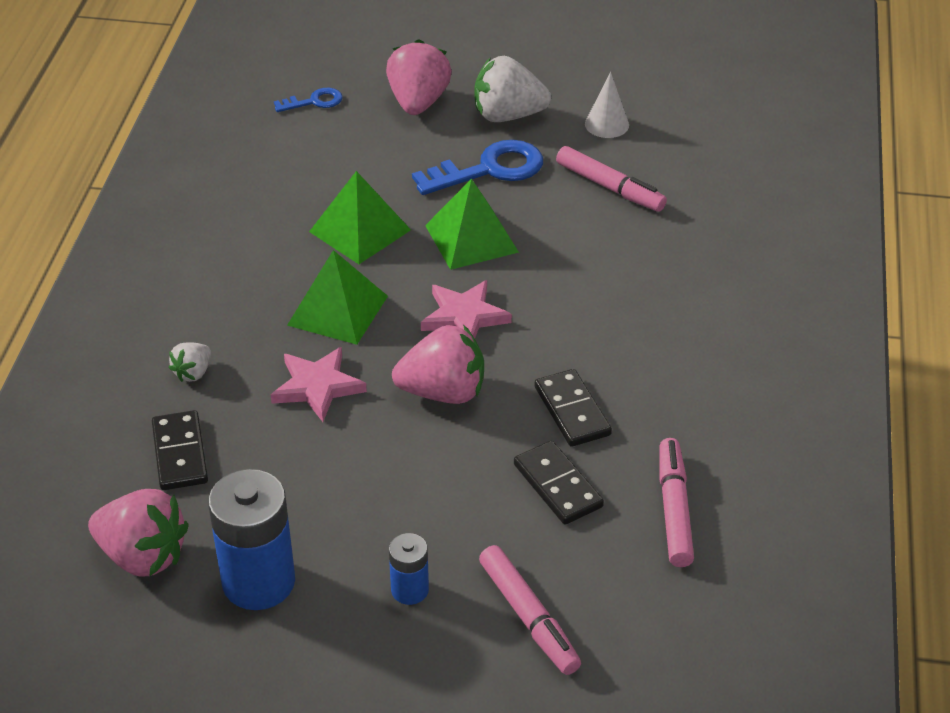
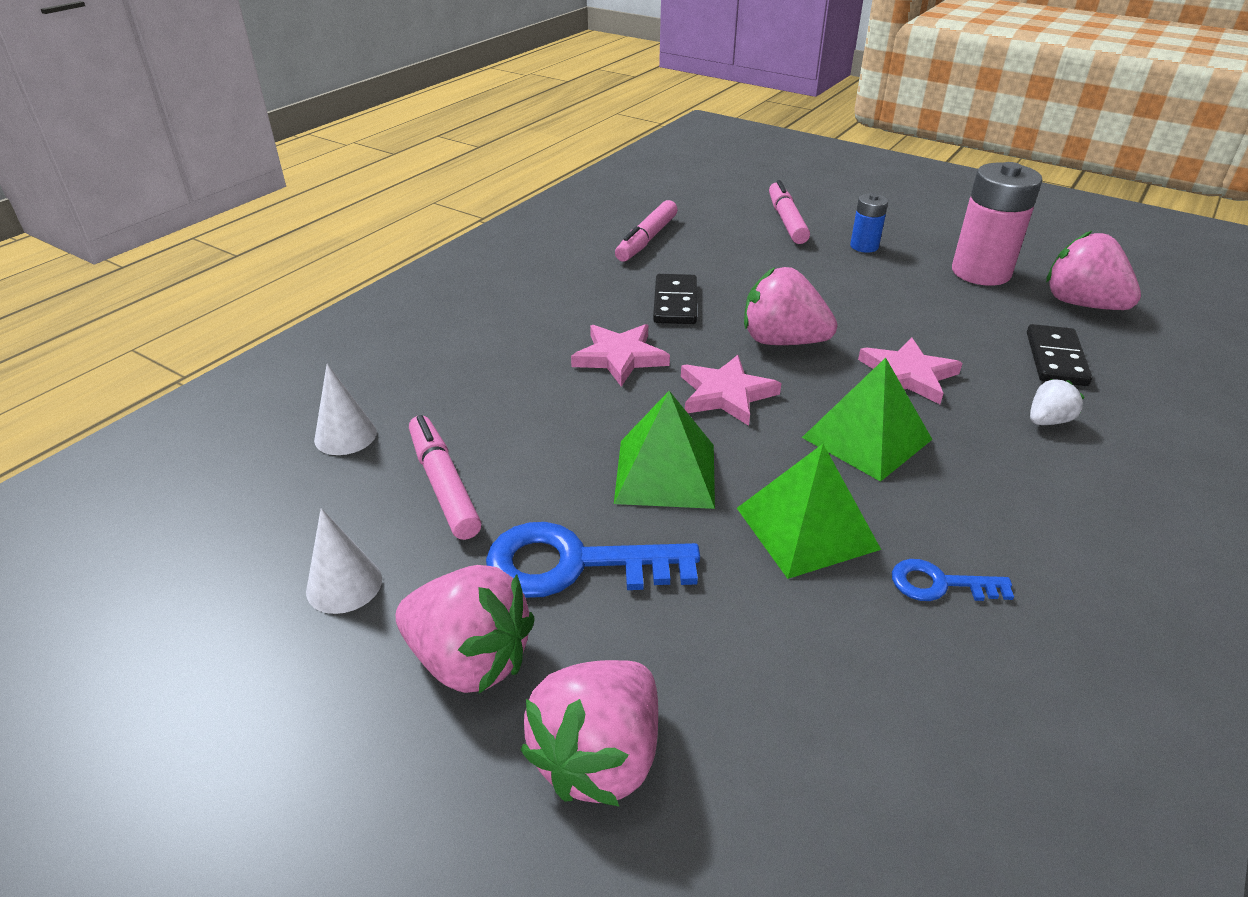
camera: 155 degrees left, 5 degrees down
blue battery [208,469,295,610] -> pink battery [952,162,1042,286]
blue key [274,88,343,112] -> blue key moved to [892,559,1014,601]
white strawberry [474,56,551,122] -> pink strawberry [396,565,535,694]
black domino [514,441,604,524] -> none
none -> white cone [314,364,377,455]
none -> pink star [571,324,670,387]

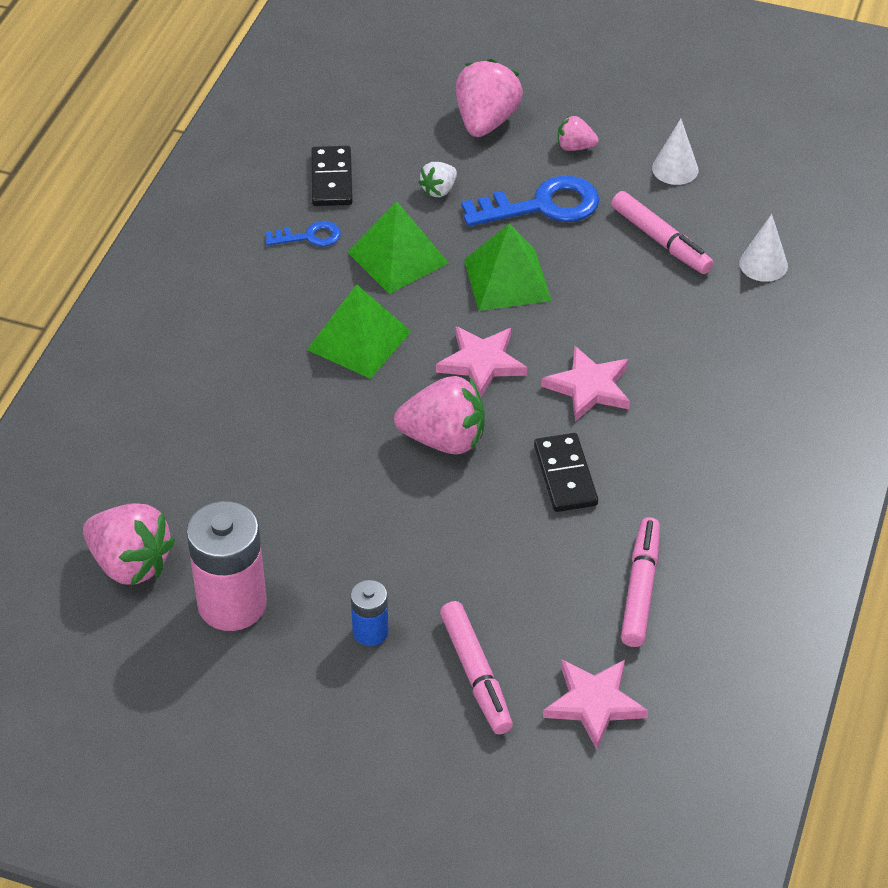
camera: 165 degrees right, 10 degrees up
pink strawberry [396,565,535,694] -> pink strawberry [558,116,599,151], size x0.52
pink star [858,337,963,404] -> pink star moved to [543,659,648,750]
black domino [1027,324,1092,386] -> black domino moved to [311,146,353,206]
white strawberry [1030,379,1085,425] -> white strawberry moved to [418,162,457,197]

